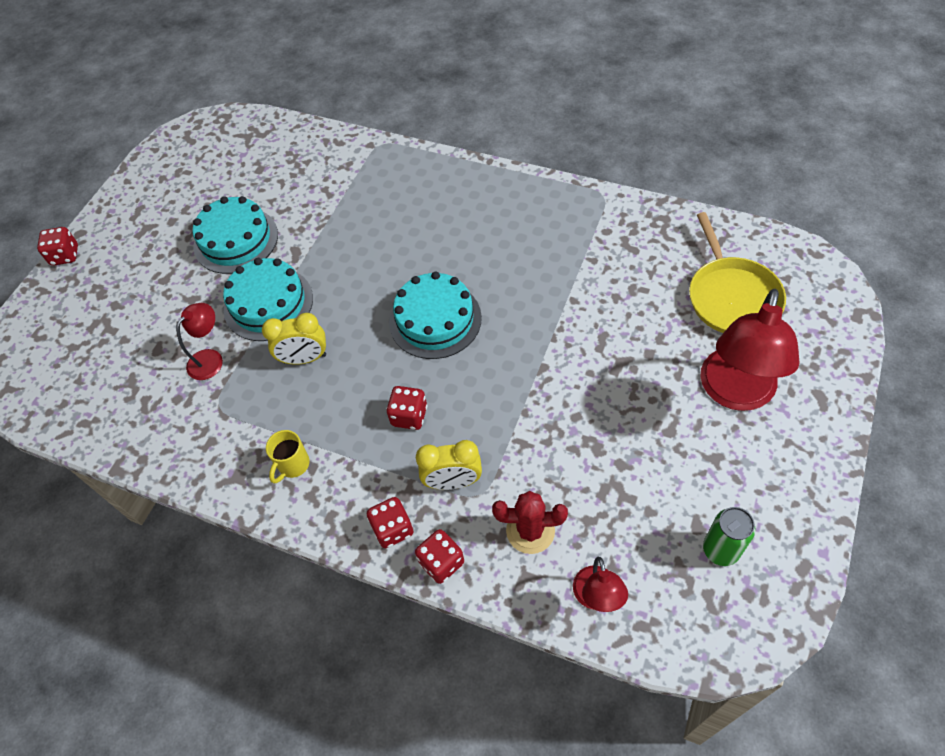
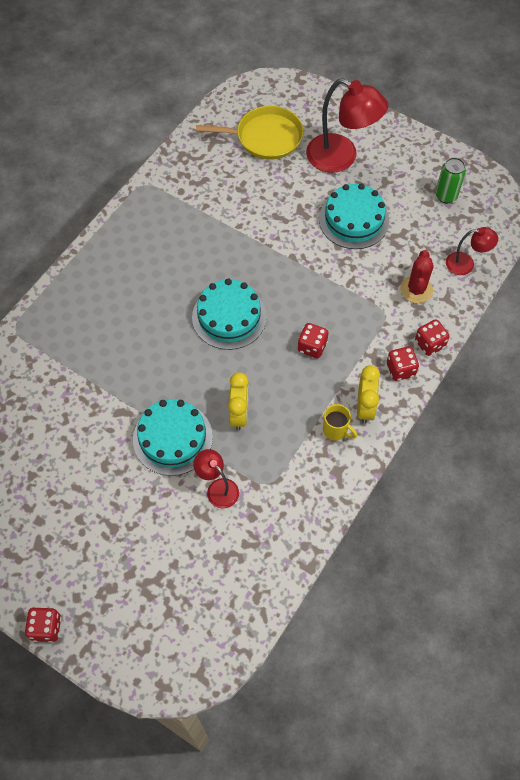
camera: 85 degrees left, 5 degrees up
turquoise cake [193,196,278,274] -> turquoise cake moved to [319,183,389,249]
yellow clock [416,440,482,490] -> yellow clock moved to [357,365,380,423]

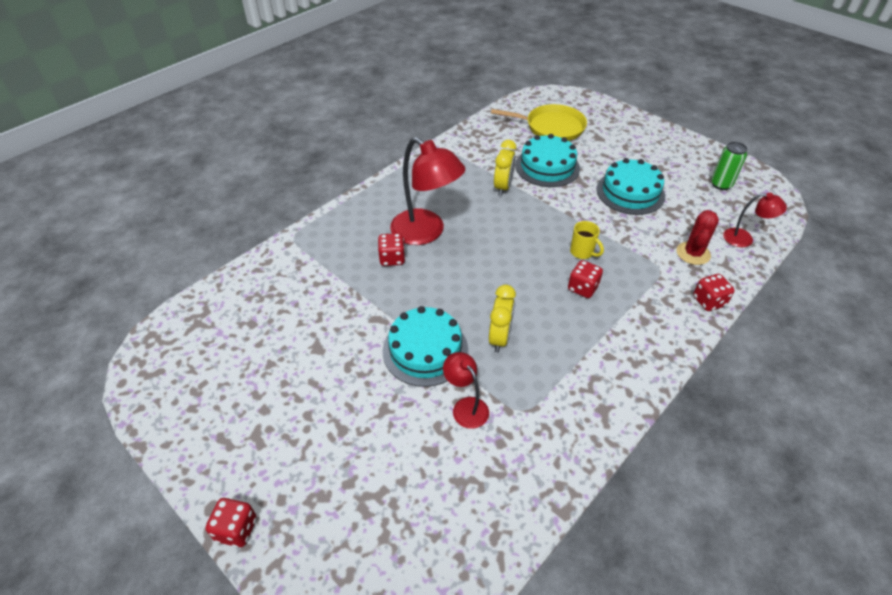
camera: 10 degrees right, 15 degrees down
turquoise cake [192,279,267,350] -> turquoise cake moved to [515,134,580,187]
red lamp [306,78,388,173] -> red lamp moved to [390,137,466,245]
yellow mug [323,404,357,441] -> yellow mug moved to [570,221,604,259]
yellow clock [357,365,380,423] -> yellow clock moved to [494,140,516,196]
red dice [387,346,419,381] -> red dice moved to [378,233,405,266]

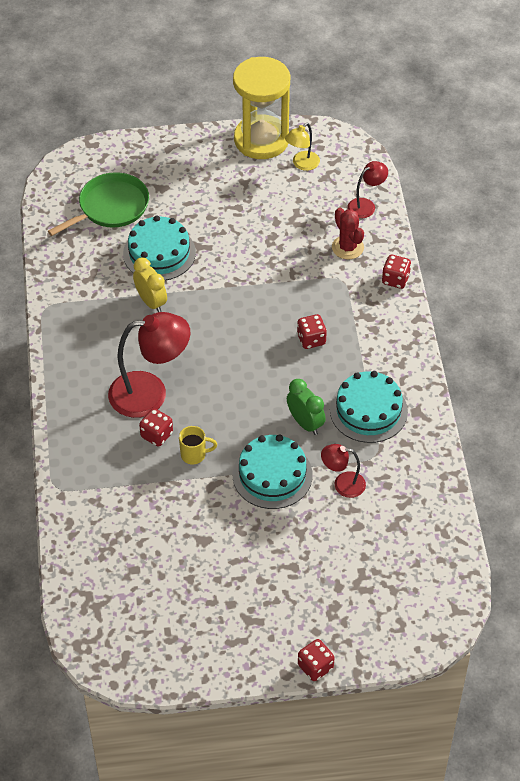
camera: 50 degrees left, 5 degrees up
yellow clock [489,285,516,352] -> green clock [287,379,326,435]
yellow pan [491,104,587,141] -> green pan [48,172,149,236]
yellow mug [570,221,604,259] -> yellow mug moved to [179,426,217,465]
turquoise cake [596,158,665,215] -> turquoise cake moved to [330,371,408,443]
green can [711,142,747,190] -> yellow lamp [285,123,320,171]
none -> yellow hourglass [233,57,290,159]

